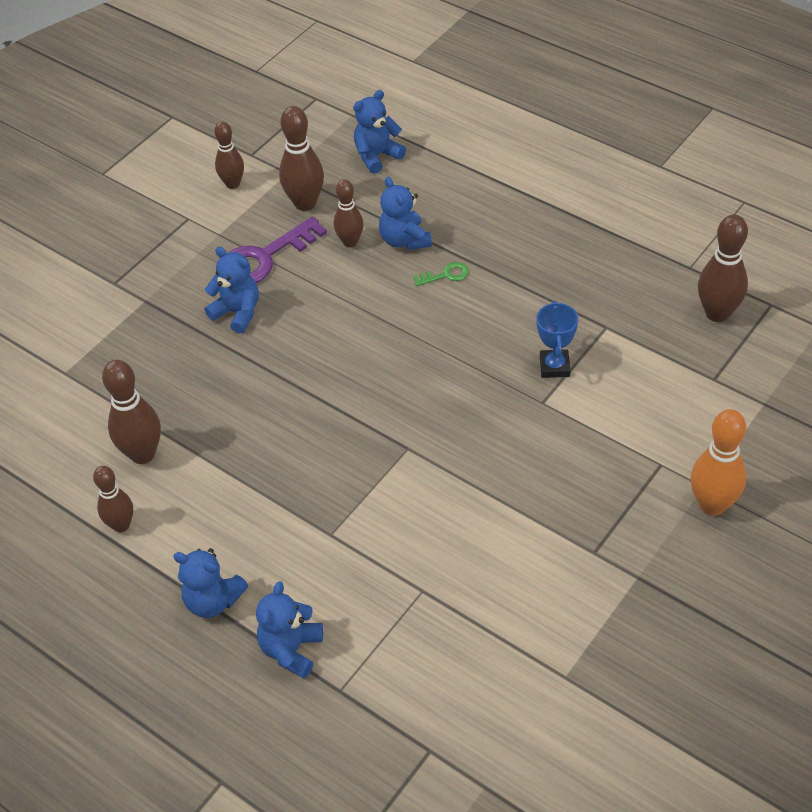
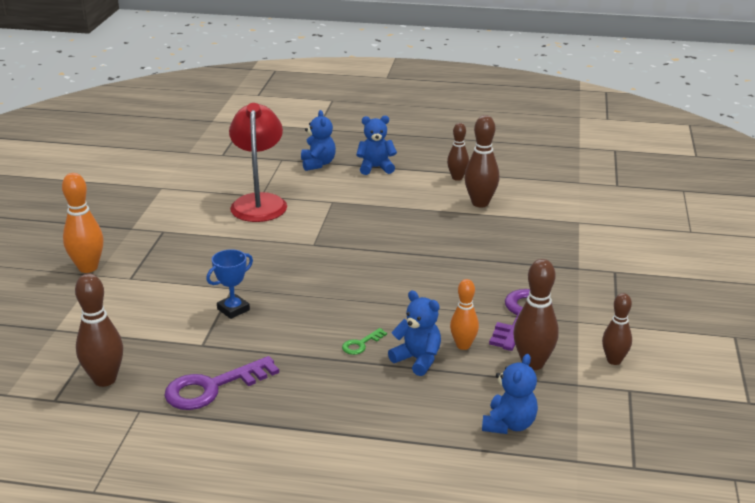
camera: 150 degrees right, 20 degrees down
blue teddy bear [204,247,259,334] -> none
brown bowling pin [334,179,364,247] -> orange bowling pin [450,279,479,350]
blue trophy [536,301,578,378] -> blue trophy turned 75 degrees clockwise [206,249,253,319]
none -> purple key [164,356,279,410]
none -> red lamp [229,103,287,222]

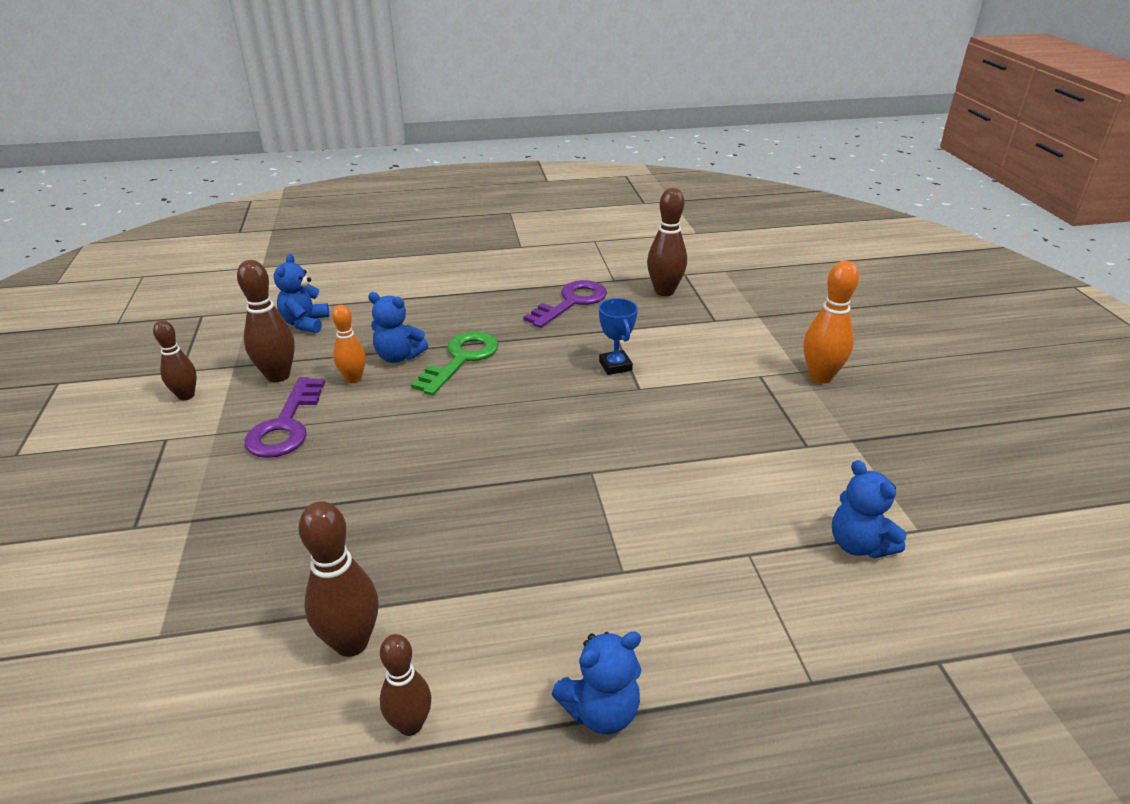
camera: 160 degrees right, 5 degrees up
blue trophy [206,249,253,319] -> blue trophy turned 45 degrees counterclockwise [599,298,638,375]
red lamp [229,103,287,222] -> none
blue teddy bear [301,110,336,171] -> blue teddy bear moved to [832,460,907,558]
green key [342,328,387,355] -> green key [411,331,499,396], size x2.11

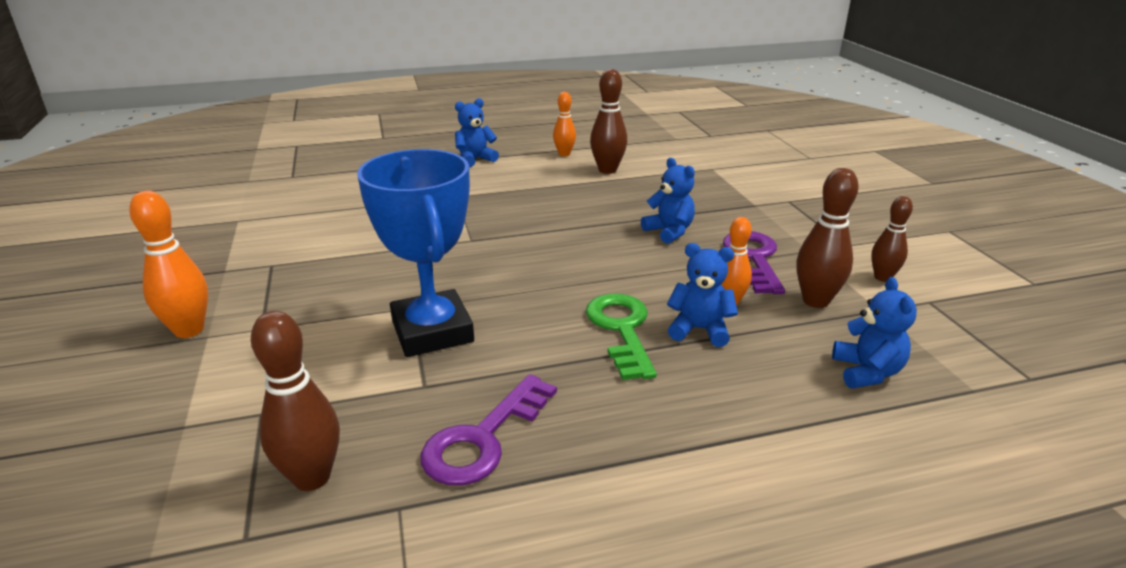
camera: 175 degrees right, 5 degrees down
brown bowling pin [380,634,432,736] -> orange bowling pin [553,92,576,156]
green key [411,331,499,396] -> green key turned 150 degrees clockwise [586,294,657,380]
blue trophy [599,298,638,375] -> blue trophy [357,149,474,357], size x2.14
blue teddy bear [832,460,907,558] -> blue teddy bear moved to [641,158,695,244]

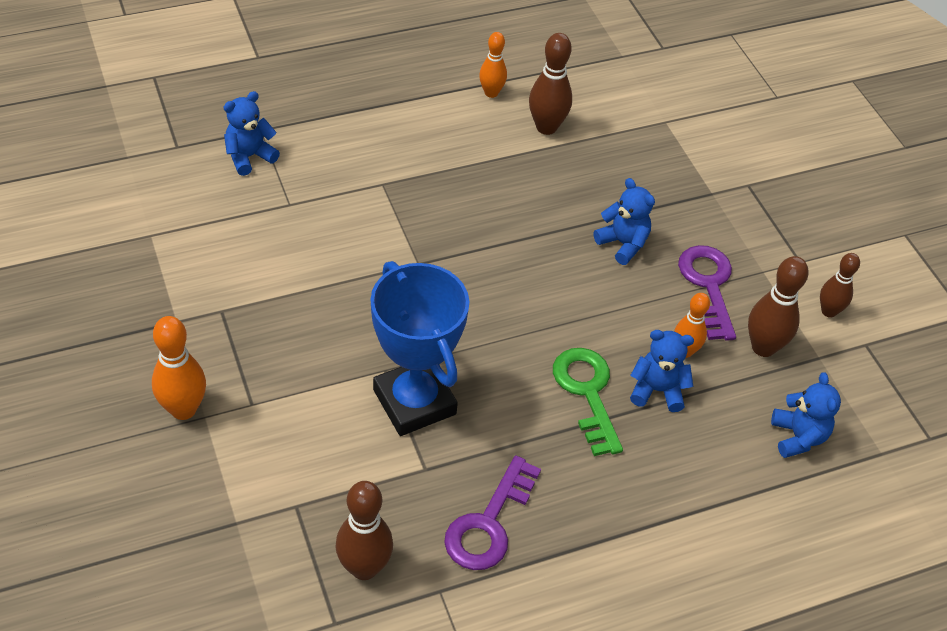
camera: 10 degrees left, 20 degrees up
blue teddy bear [455,98,499,167] -> blue teddy bear moved to [224,91,280,176]

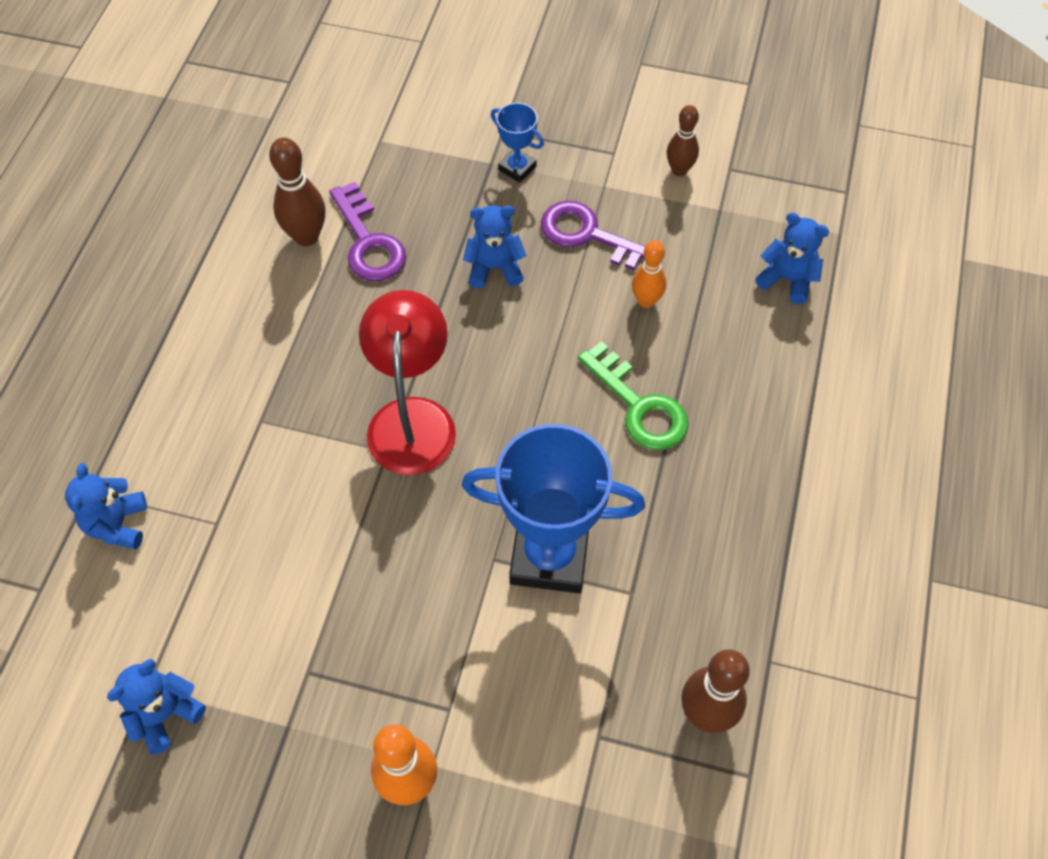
camera: 50 degrees left, 10 degrees up
purple key [444,455,541,570] -> purple key moved to [329,182,406,281]
orange bowling pin [479,32,507,98] -> none
green key [553,348,623,456] -> green key turned 150 degrees counterclockwise [578,341,689,450]
blue teddy bear [630,330,694,412] -> blue teddy bear moved to [107,659,206,755]
brown bowling pin [748,256,809,357] -> none
none -> red lamp [359,290,456,475]
none -> blue trophy [491,103,544,183]

